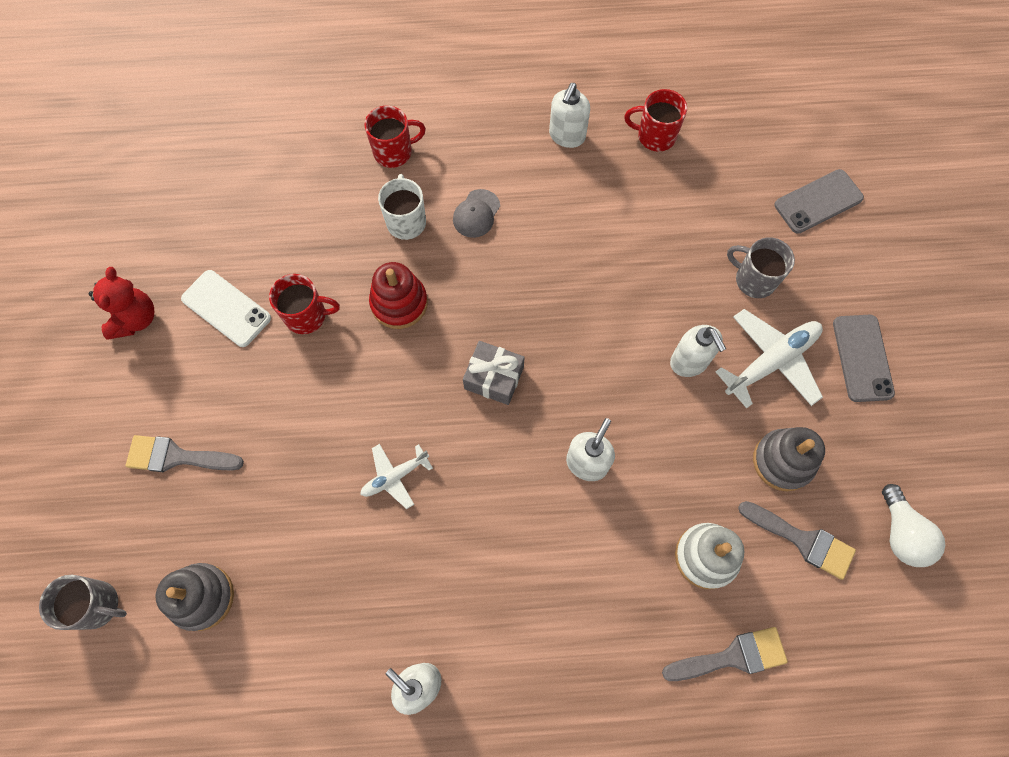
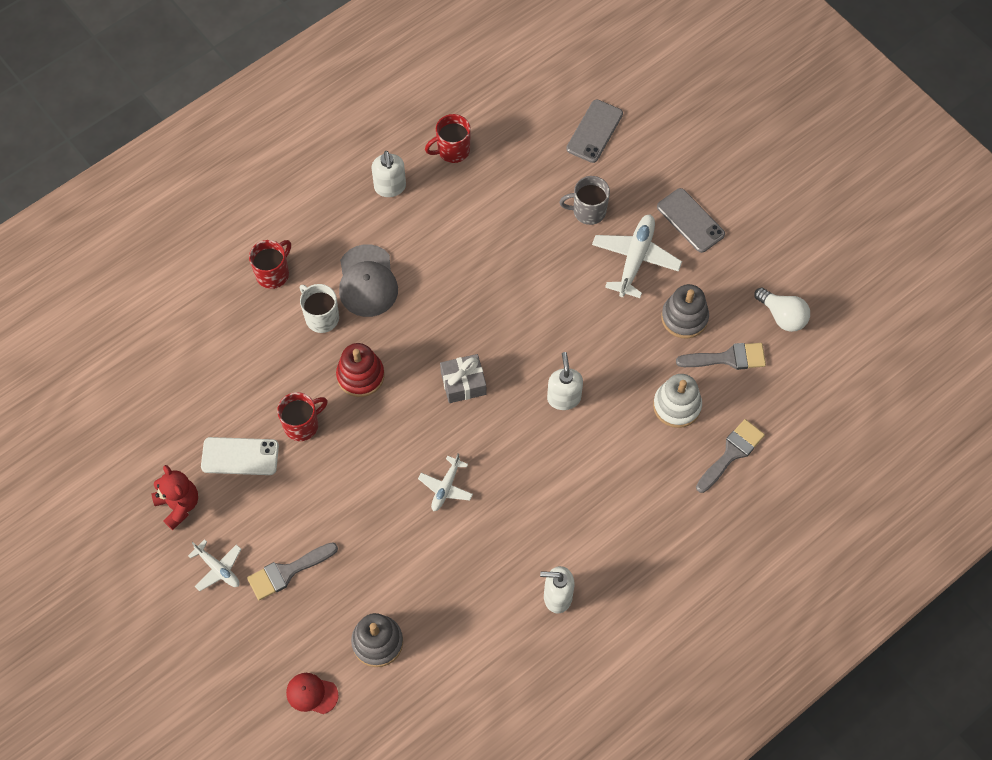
camera: 35 degrees left, 5 degrees down
grey mug [39,575,127,630] -> red cap [286,673,339,714]
grey cap [453,189,500,238] -> grey cap [339,244,398,317], size x1.70
white soap dispenser [670,325,726,377] -> none
none -> white plane [188,539,241,591]

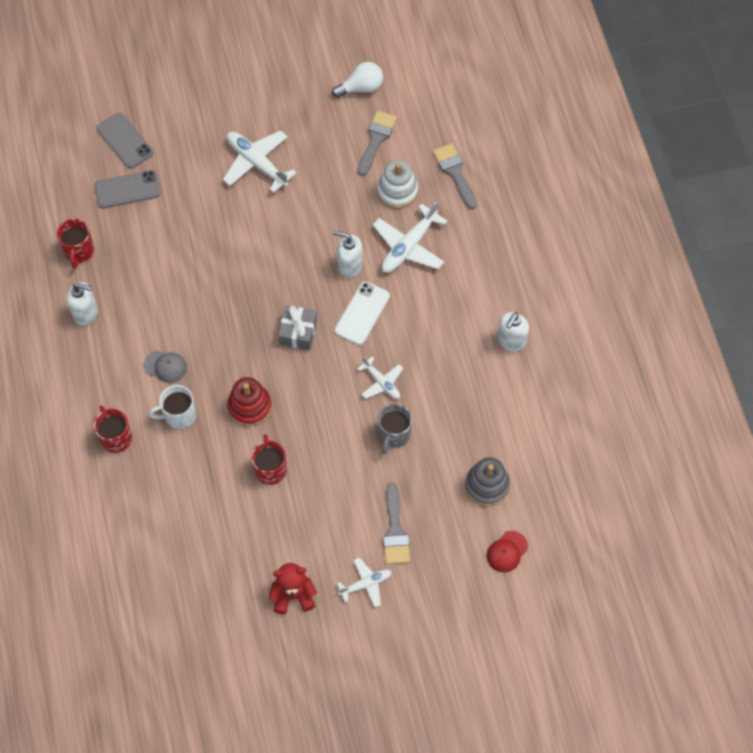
camera: 65 degrees left, 0 degrees up
white phone [201,437,279,475] -> white phone moved to [335,281,390,345]
grey cap [339,244,398,317] -> grey cap [144,351,187,383], size x0.59
grey mug [559,176,610,225] -> grey mug moved to [378,404,412,454]
grey phone [657,188,725,253] -> grey phone moved to [94,170,161,209]
grey stacking toy [661,284,709,339] -> none
none -> white plane [373,201,447,273]

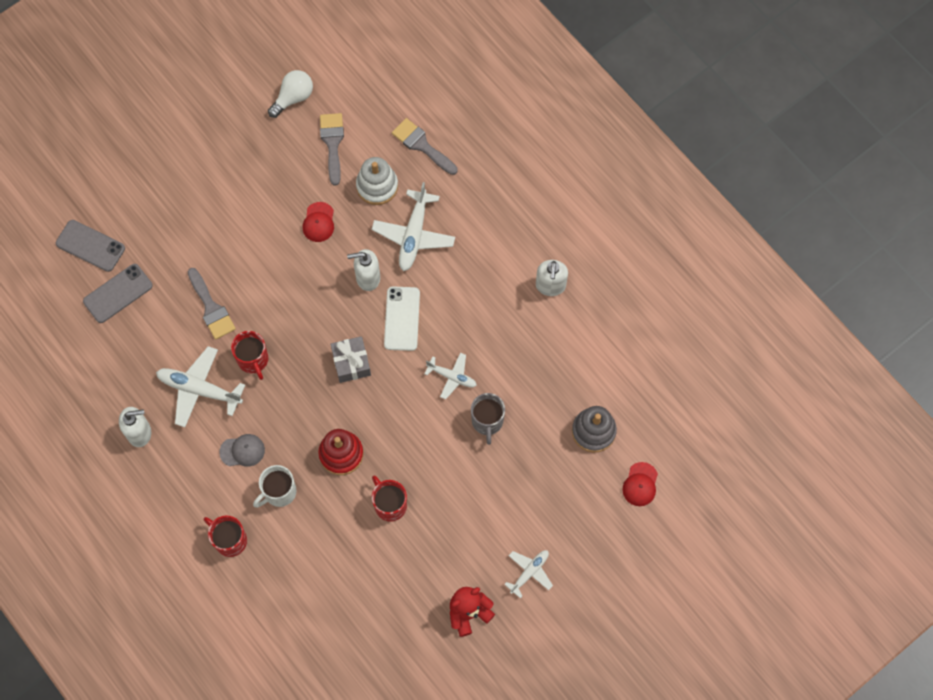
camera: 25 degrees left, 5 degrees up
red mug [57,219,94,269] -> red mug moved to [231,331,268,380]
white plane [223,130,297,193] -> white plane moved to [156,346,245,427]
grey brush [383,483,410,564] -> grey brush moved to [188,268,236,340]
none -> red cap [303,202,334,242]

